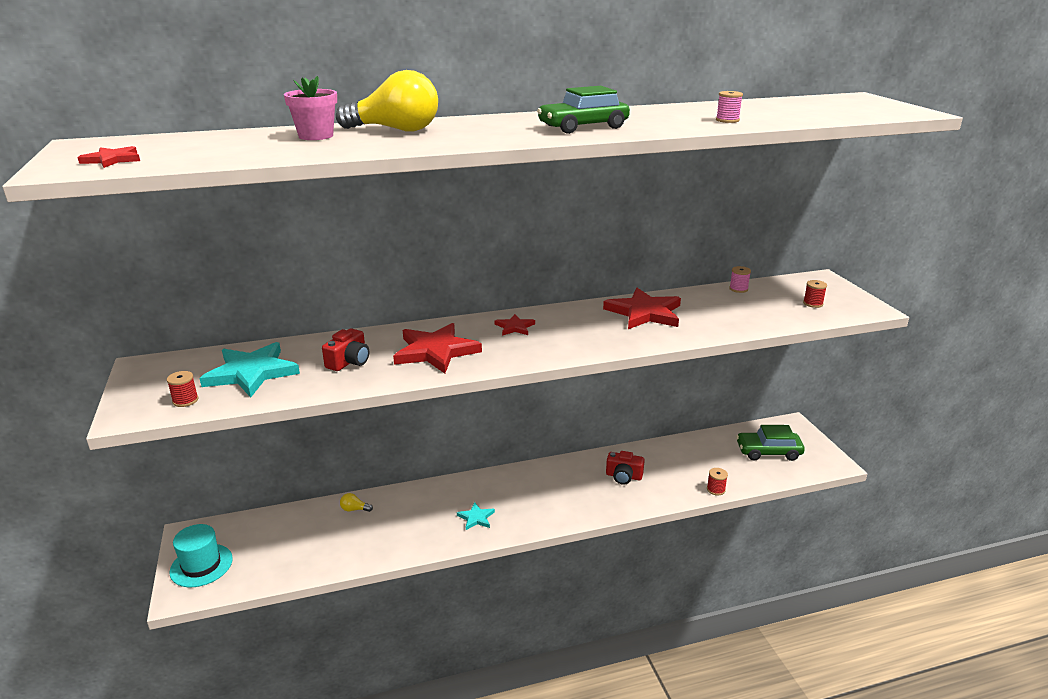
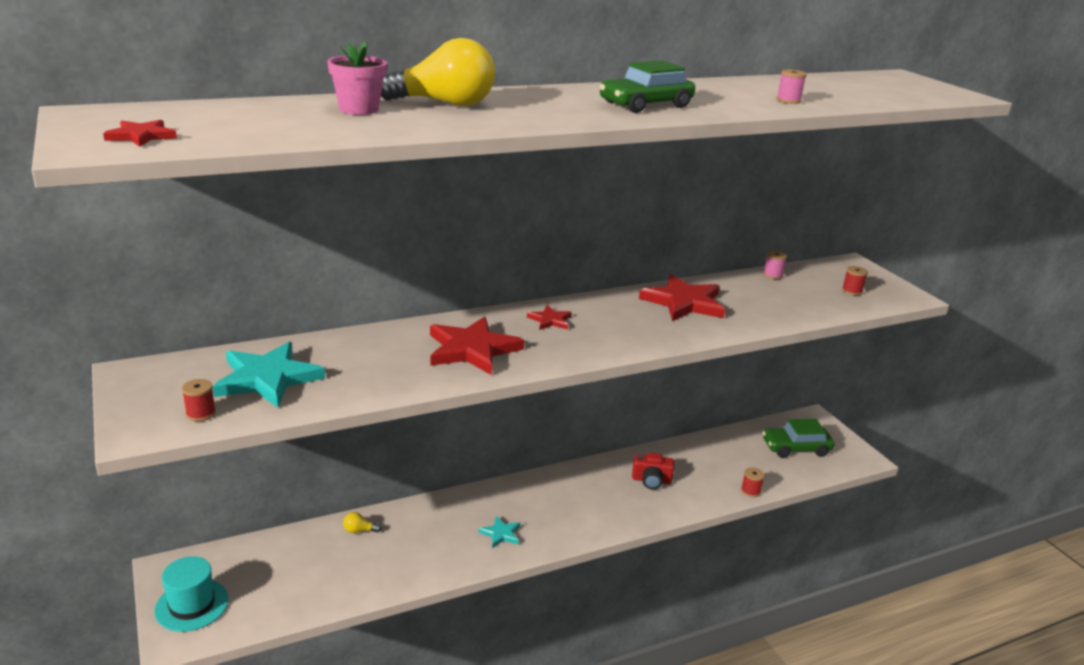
camera: 10 degrees left, 0 degrees up
red camera [322,328,369,371] -> none

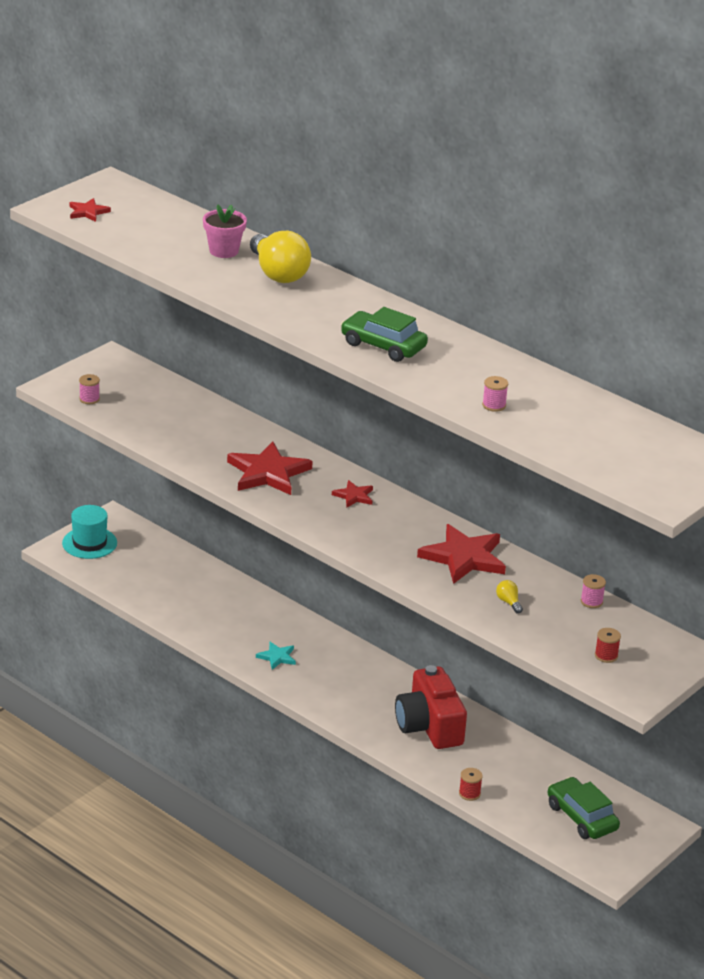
camera: 65 degrees right, 5 degrees up
red spool [182,379,216,421] -> pink spool [79,374,100,404]
turquoise star [213,342,325,408] -> none
yellow light bulb [343,512,381,533] -> yellow light bulb moved to [496,580,523,614]
red camera [632,452,674,489] -> red camera [395,665,467,749], size x1.83

